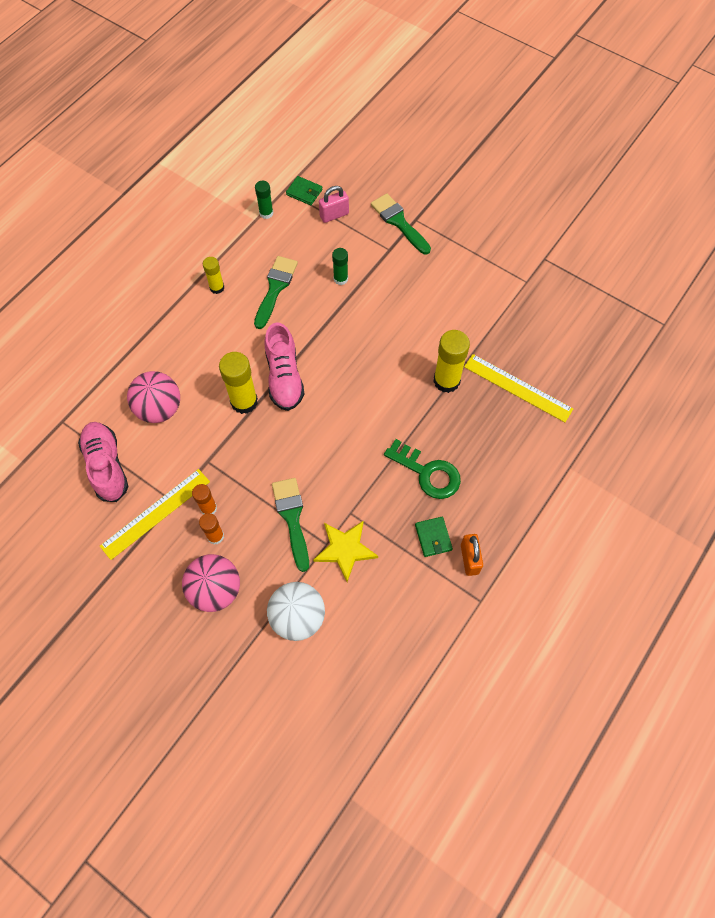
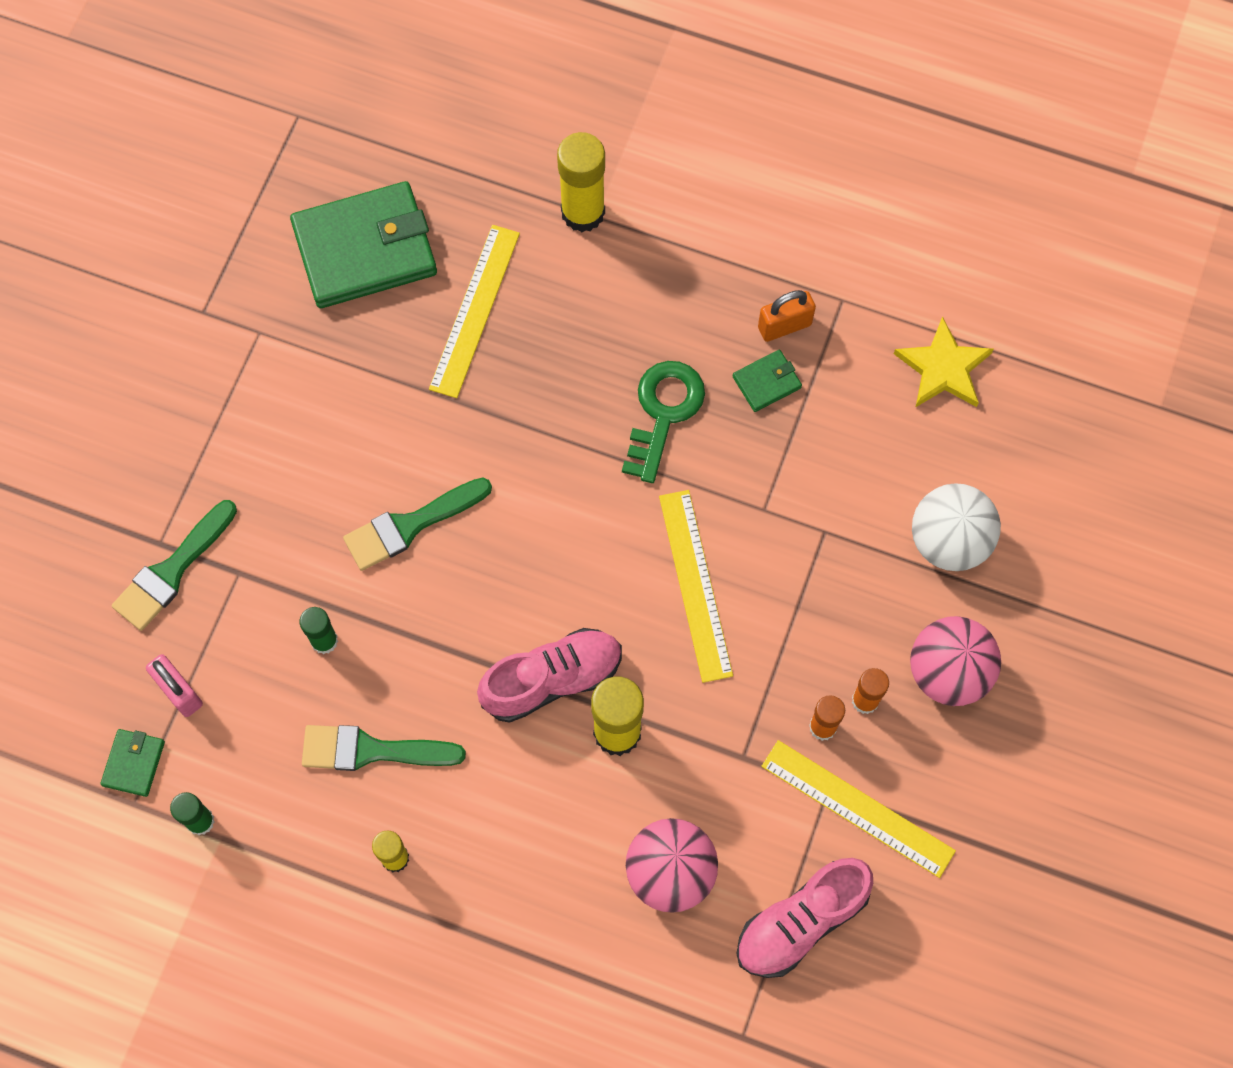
camera: 105 degrees left, 5 degrees up
green brush [272,478,309,572] -> green brush moved to [343,478,492,571]
yellow star [313,520,378,582] -> yellow star moved to [894,316,994,407]
yellow glue stick [433,330,470,393] -> yellow glue stick moved to [557,132,605,232]
none -> green wallet [290,181,437,308]
none -> yellow ruler [659,490,733,683]

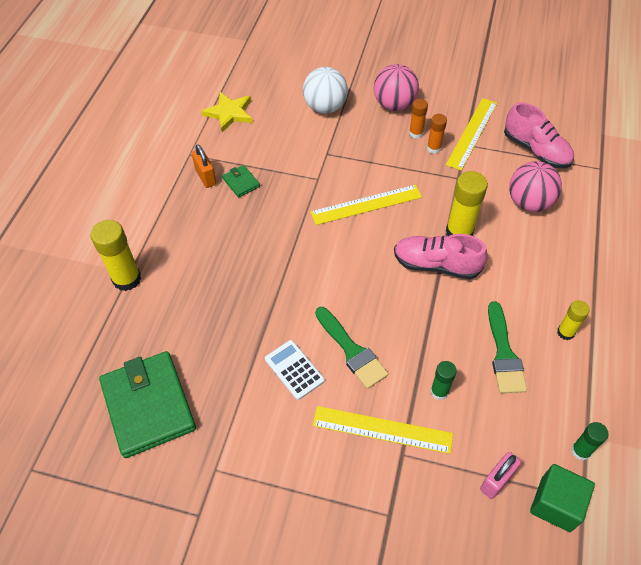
camera: 95 degrees left, 15 degrees down
green wallet [100,729,165,797] -> green cube [530,464,595,532]
green brush [112,500,237,631] -> none
yellow ruler [429,225,520,398] -> yellow ruler moved to [313,406,453,454]
pink shoe [477,628,622,723] -> pink shoe turned 45 degrees counterclockwise [394,234,488,279]
green key [622,361,705,483] -> none
none -> white calculator [265,340,325,400]

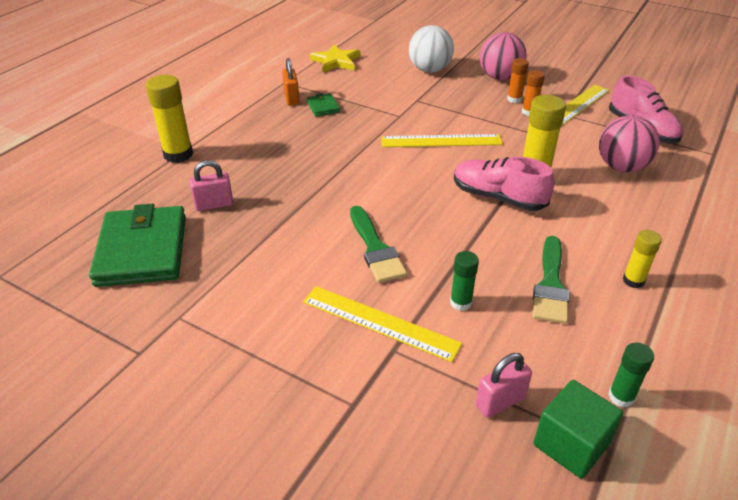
camera: 15 degrees right, 15 degrees down
white calculator [265,340,325,400] -> none
none -> pink padlock [189,160,233,211]

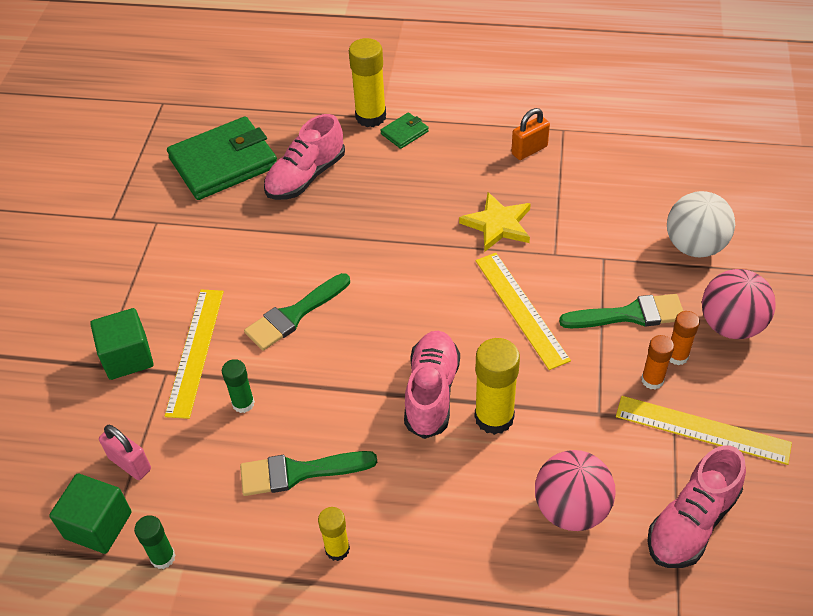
camera: 70 degrees right, 10 degrees up
pink padlock [189,160,233,211] -> pink shoe [264,114,345,200]
green wallet [307,93,340,117] -> green wallet moved to [380,113,429,149]
yellow star [310,44,360,72] -> yellow star moved to [459,192,531,252]
none -> green cube [90,308,154,380]
none -> green brush [559,294,683,328]

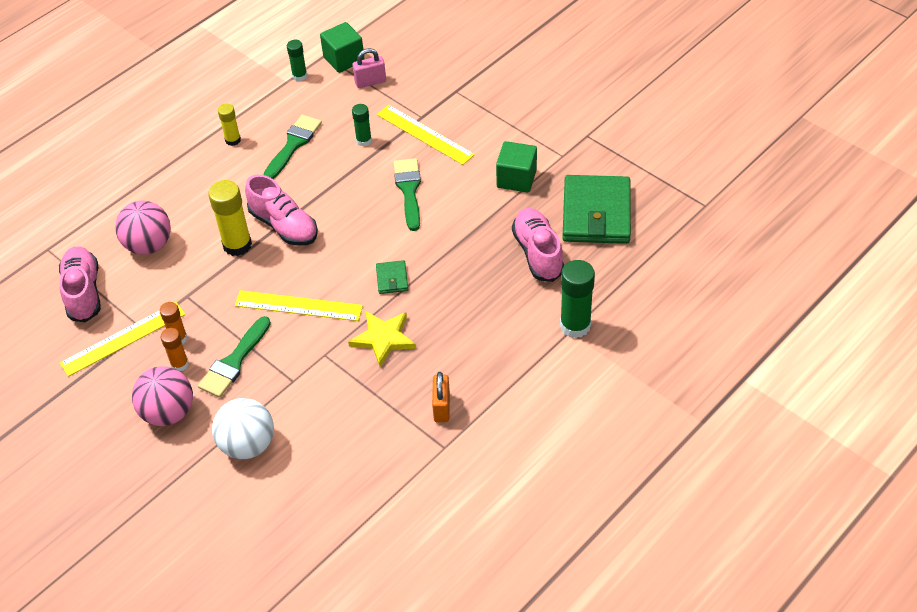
camera: 125 degrees right, 0 degrees up
green cube [90,308,154,380] -> green cube moved to [496,141,537,193]
yellow glue stick [349,38,386,127] -> green glue stick [560,260,595,338]
green wallet [380,113,429,149] -> green wallet moved to [376,260,408,294]

